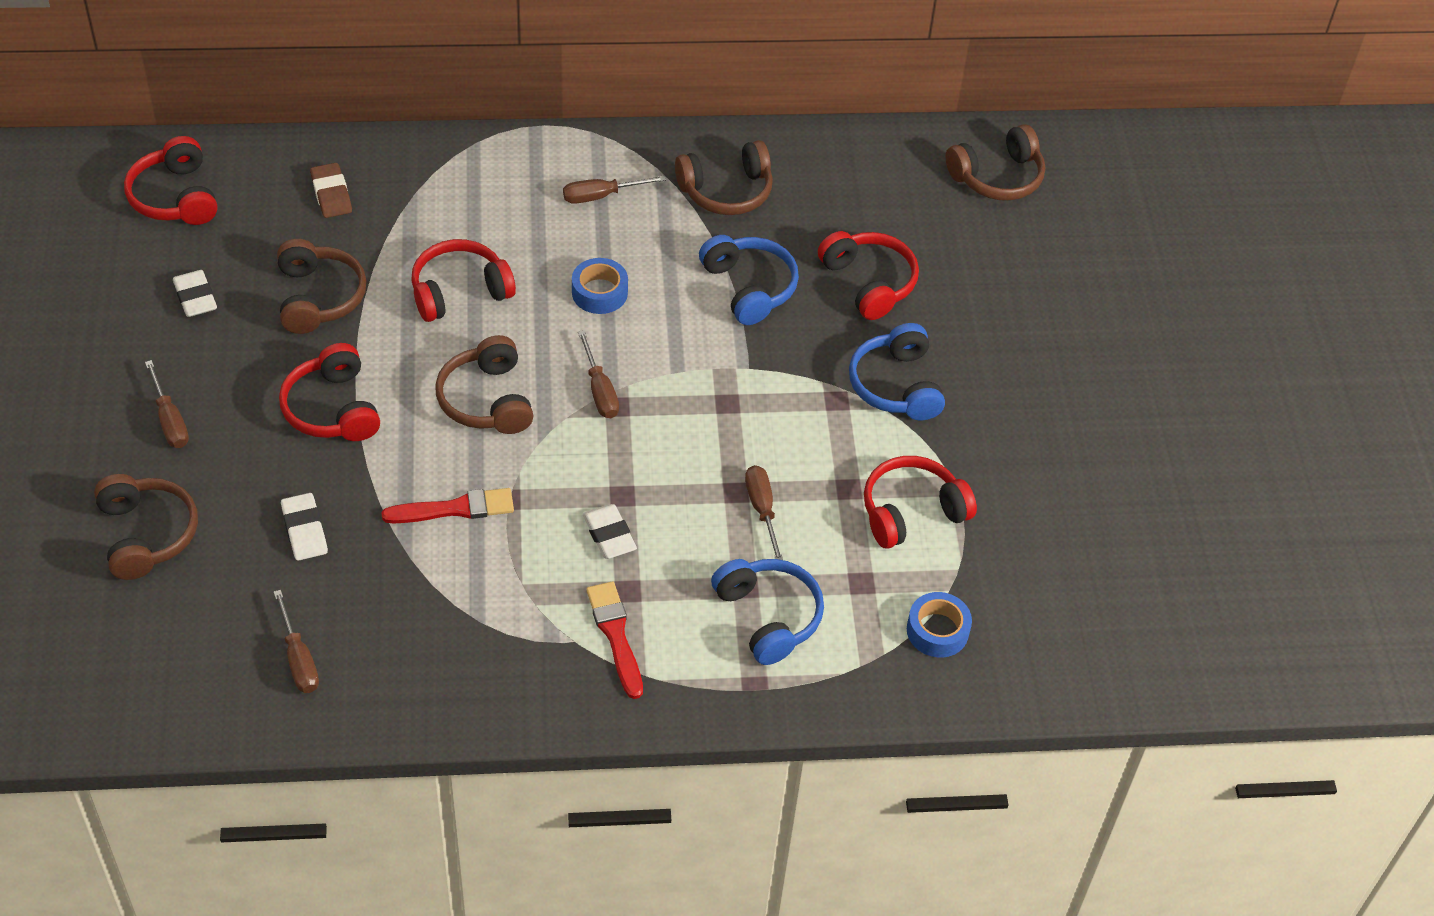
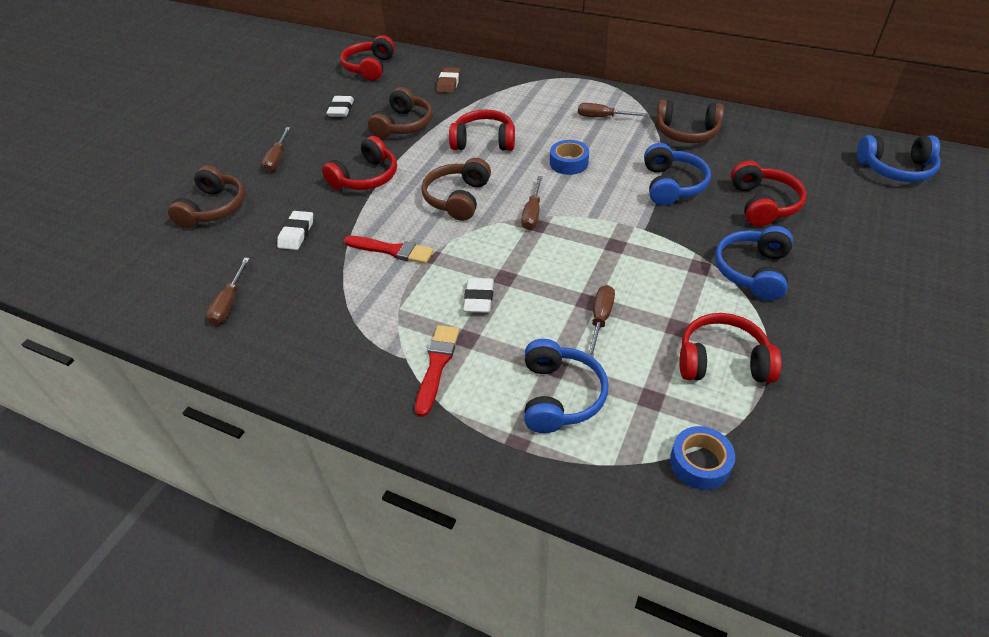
camera: 35 degrees right, 5 degrees down
red headphones [279,343,380,441] -> red headphones turned 150 degrees counterclockwise [322,136,397,190]
brown headphones [946,124,1045,200] -> blue headphones [857,135,941,182]

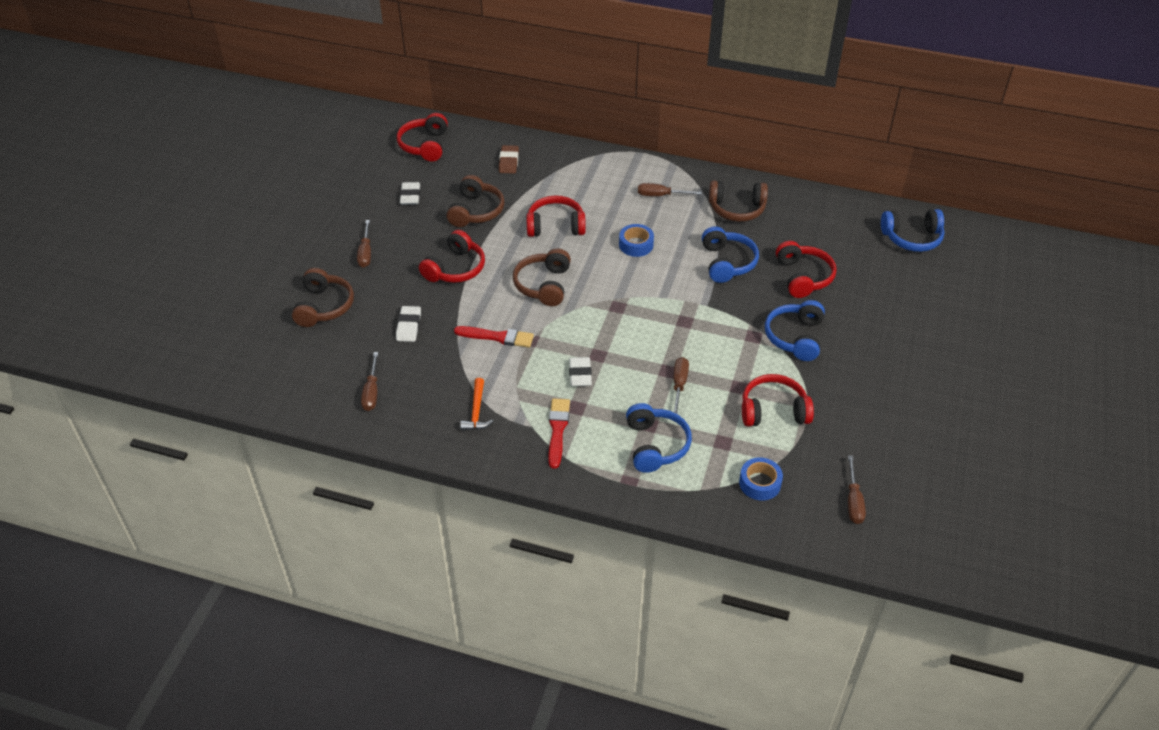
camera: 10 degrees left, 0 degrees up
brown screwdriver [521,176,543,230] -> brown screwdriver moved to [848,455,866,524]
none -> orange hammer [460,378,493,430]

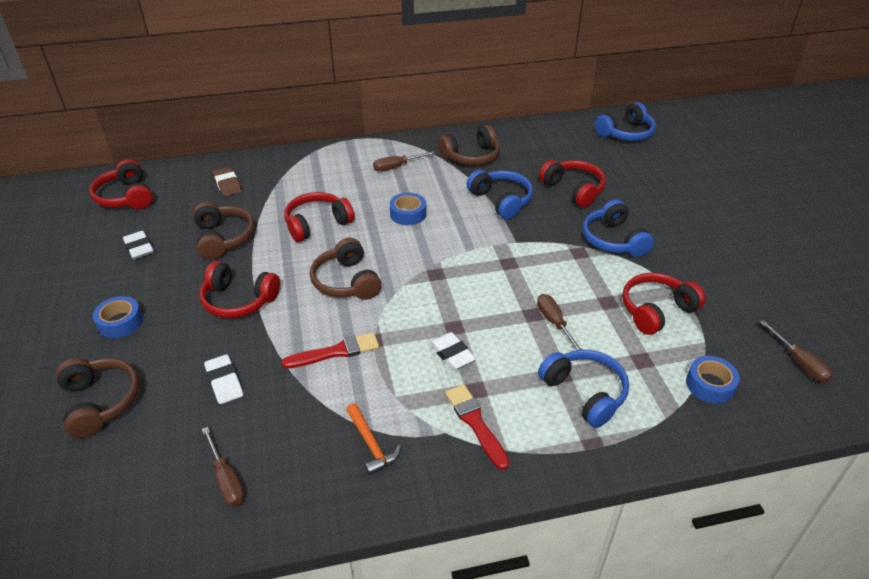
camera: 30 degrees left, 5 degrees down
brown screwdriver [357,220,371,268] -> blue tape [93,296,143,338]
red headphones [419,230,485,283] -> red headphones turned 105 degrees clockwise [199,261,280,318]

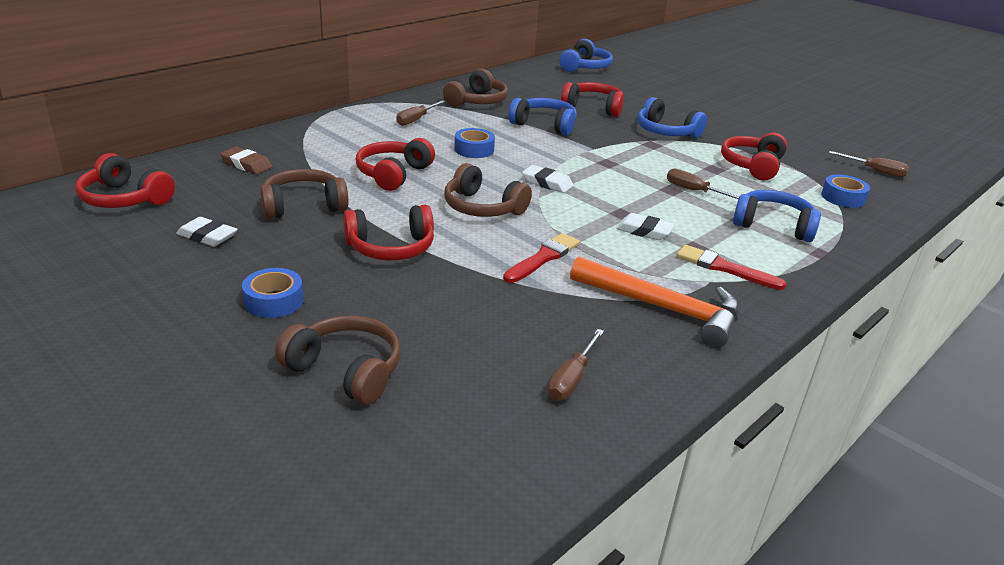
camera: 35 degrees left, 10 degrees down
brown headphones [193,202,255,260] -> brown headphones turned 60 degrees counterclockwise [260,169,348,219]
brown screwdriver [202,427,245,507] -> brown screwdriver turned 90 degrees clockwise [548,329,604,401]
white eraser [204,354,243,404] -> white eraser moved to [522,165,573,193]
orange hammer [346,403,401,475] -> orange hammer [570,256,739,348], size x1.92

